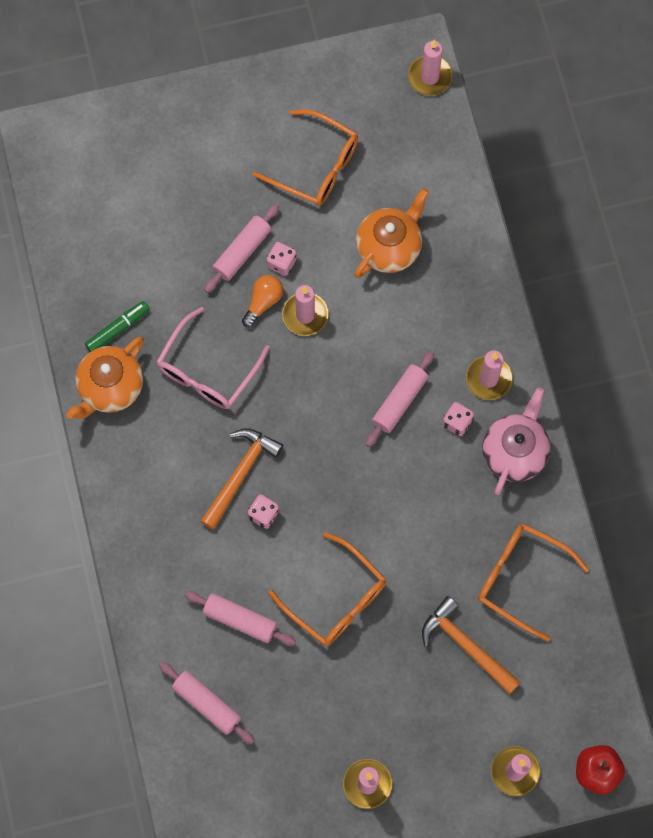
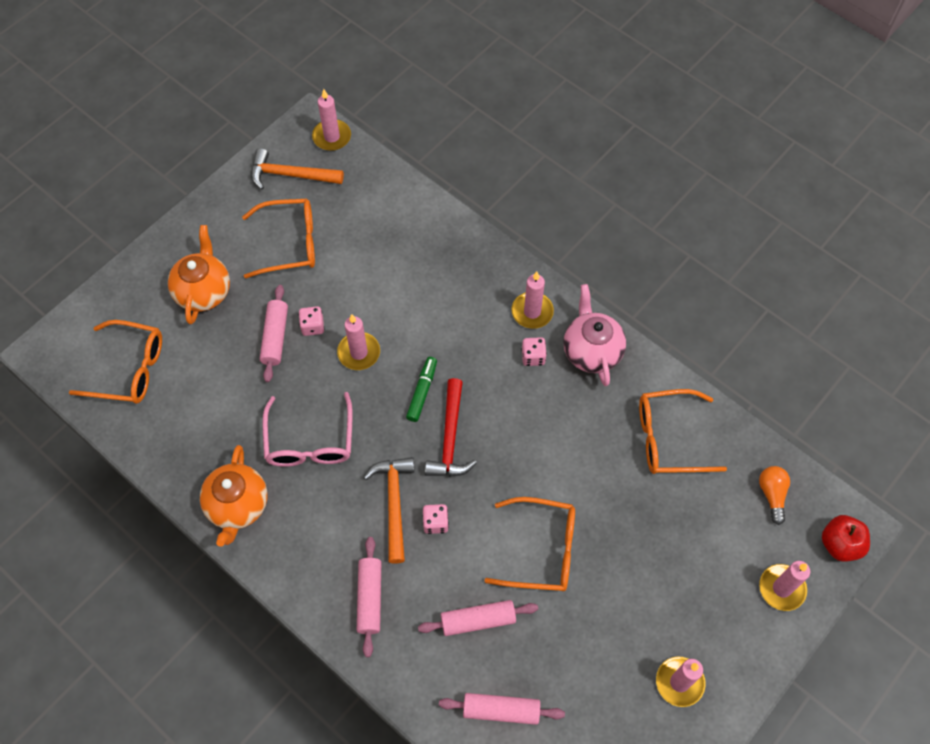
camera: 35 degrees left, 10 degrees down
green marker [85,301,150,352] -> green marker moved to [406,357,437,422]
orange light bulb [242,275,283,328] -> orange light bulb moved to [759,466,790,525]
orange teapot [354,188,429,278] -> orange teapot moved to [168,225,230,324]
pink rolling pin [366,351,435,447] -> pink rolling pin moved to [357,537,381,657]
orange hammer [422,596,521,694] -> orange hammer moved to [251,148,344,190]
none -> orange glasses [69,320,162,404]
none -> red hammer [425,378,477,477]

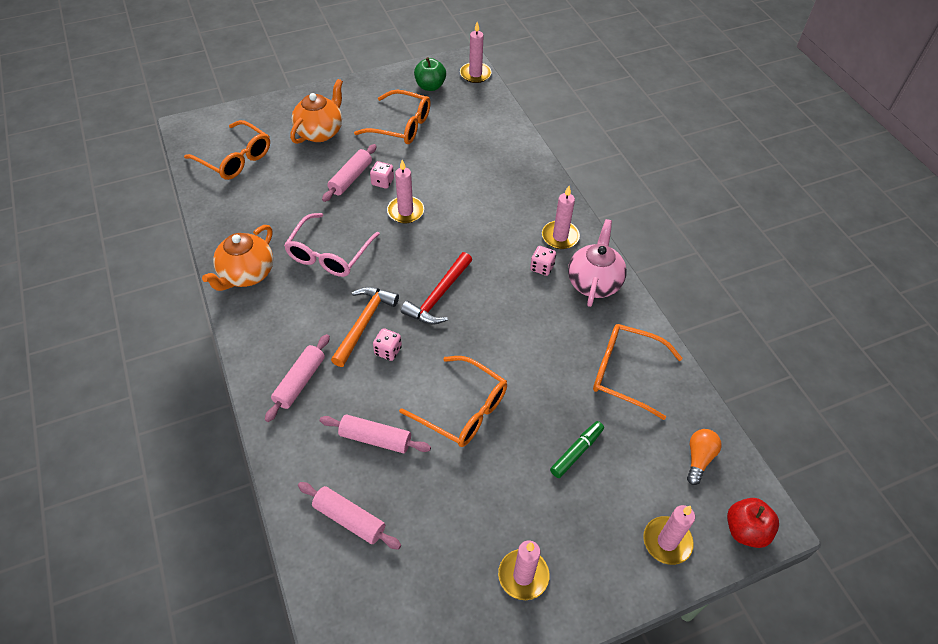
camera: 25 degrees right, 10 degrees down
orange hammer [251,148,344,190] -> green apple [414,57,446,91]
green marker [406,357,437,422] -> green marker moved to [550,421,604,478]

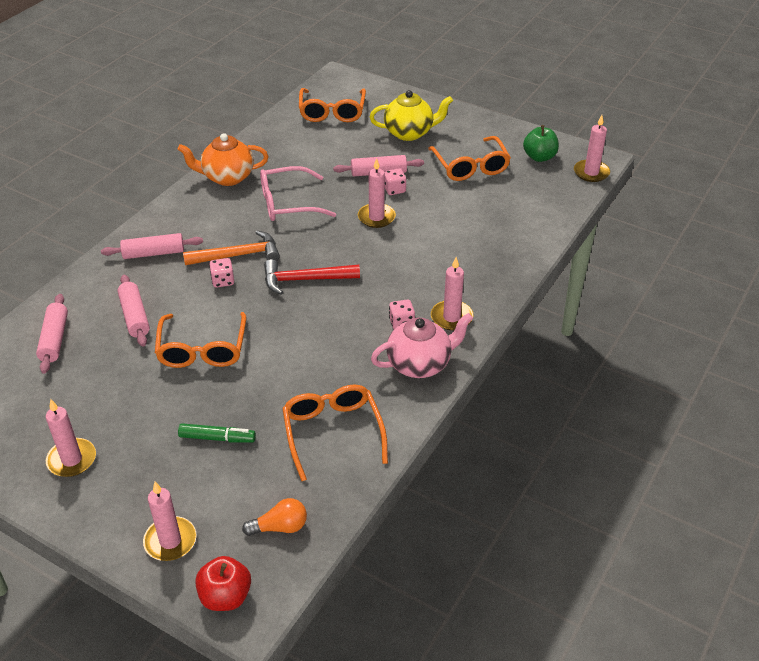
camera: 55 degrees right, 10 degrees down
orange teapot [290,79,343,144] -> yellow teapot [370,90,453,141]

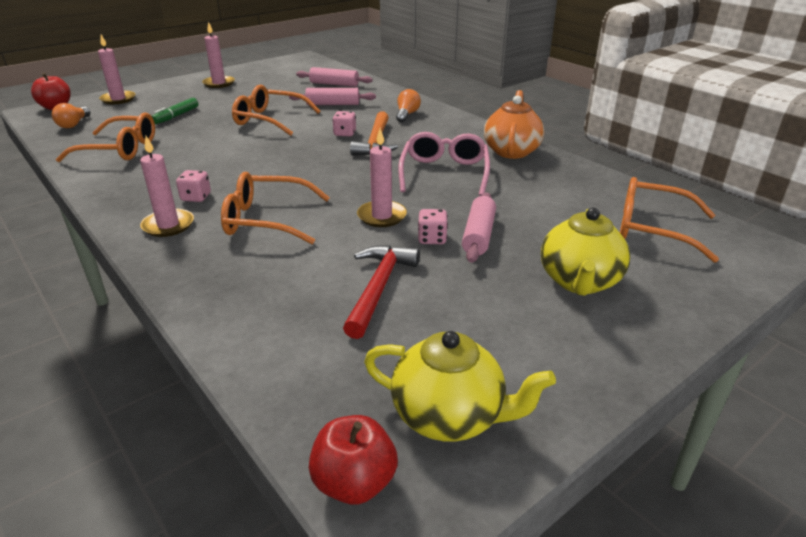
camera: 110 degrees right, 10 degrees down
pink rolling pin [101,233,203,259] -> orange light bulb [396,89,421,122]
red hammer [264,259,360,295] -> red hammer moved to [343,245,420,339]
pink teapot [371,313,473,378] -> none
orange glasses [428,136,511,181] -> orange glasses moved to [221,172,330,244]
green apple [523,125,559,162] -> yellow teapot [364,331,556,442]
pink candle [574,115,610,182] -> red apple [309,415,398,505]

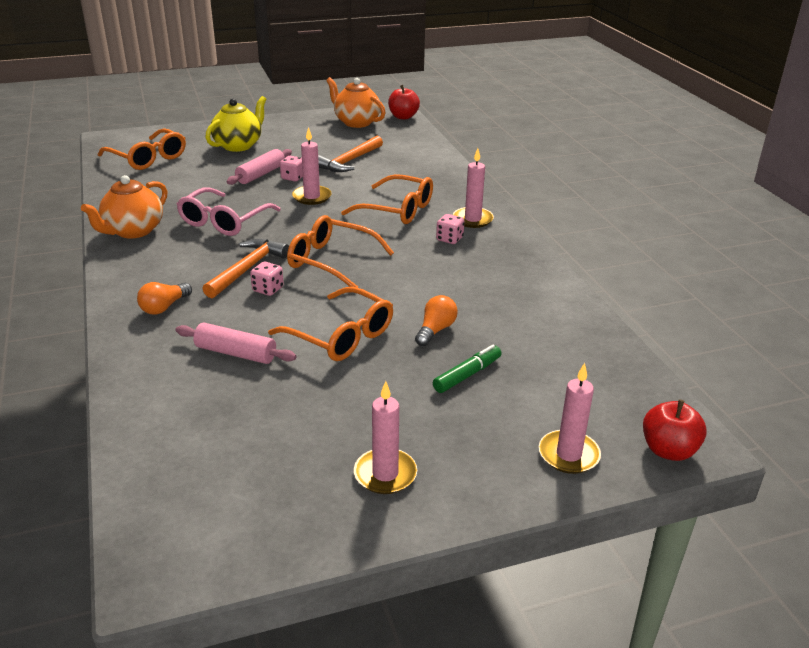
camera: 160 degrees left, 0 degrees up
orange light bulb [52,103,90,128] -> orange light bulb moved to [415,295,458,346]
orange glasses [56,112,155,162] -> orange glasses moved to [287,215,394,288]
pink rolling pin [296,67,373,87] -> none
red hammer [343,245,420,339] -> orange hammer [318,136,383,172]
yellow teapot [364,331,556,442] -> orange teapot [326,77,386,128]

